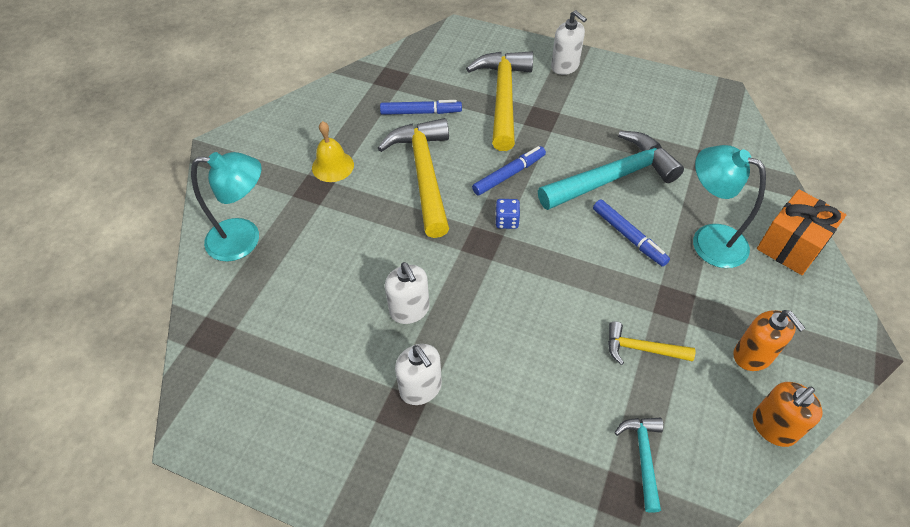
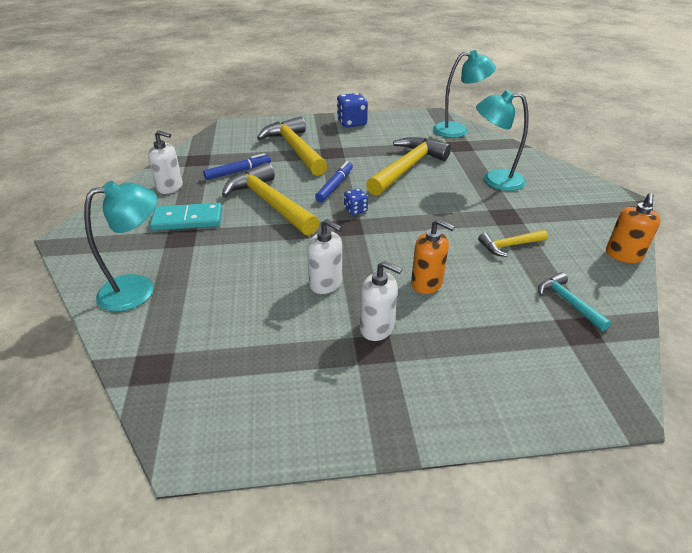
camera: 30 degrees left, 15 degrees down
yellow bell [312,121,354,182] -> turquoise domino [150,203,222,231]
turquoise hammer [538,131,684,210] -> yellow hammer [366,137,451,196]
white soap dispenser [551,10,587,75] -> white soap dispenser moved to [148,130,183,194]
blue marker [593,200,670,267] -> none
orange soap dispenser [733,310,806,371] -> orange soap dispenser moved to [411,219,455,294]
orange gift [757,190,846,275] -> none
none -> blue dice [337,93,368,127]
none -> turquoise lamp [433,50,496,138]

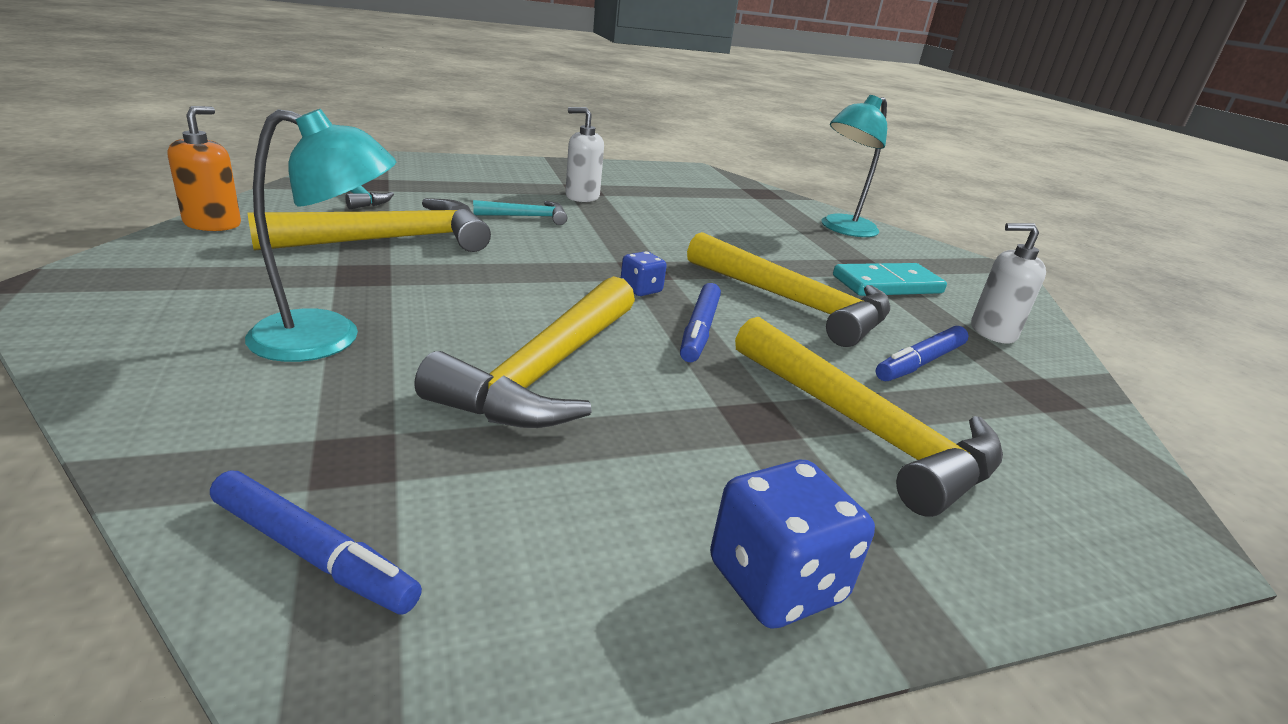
camera: 165 degrees right, 10 degrees down
white soap dispenser [307,219,342,294] -> none
orange soap dispenser [411,219,455,294] -> turquoise hammer [473,200,567,225]
turquoise lamp [433,50,496,138] -> blue marker [210,471,422,615]
yellow hammer [478,230,548,257] -> yellow hammer [247,198,491,252], size x2.02

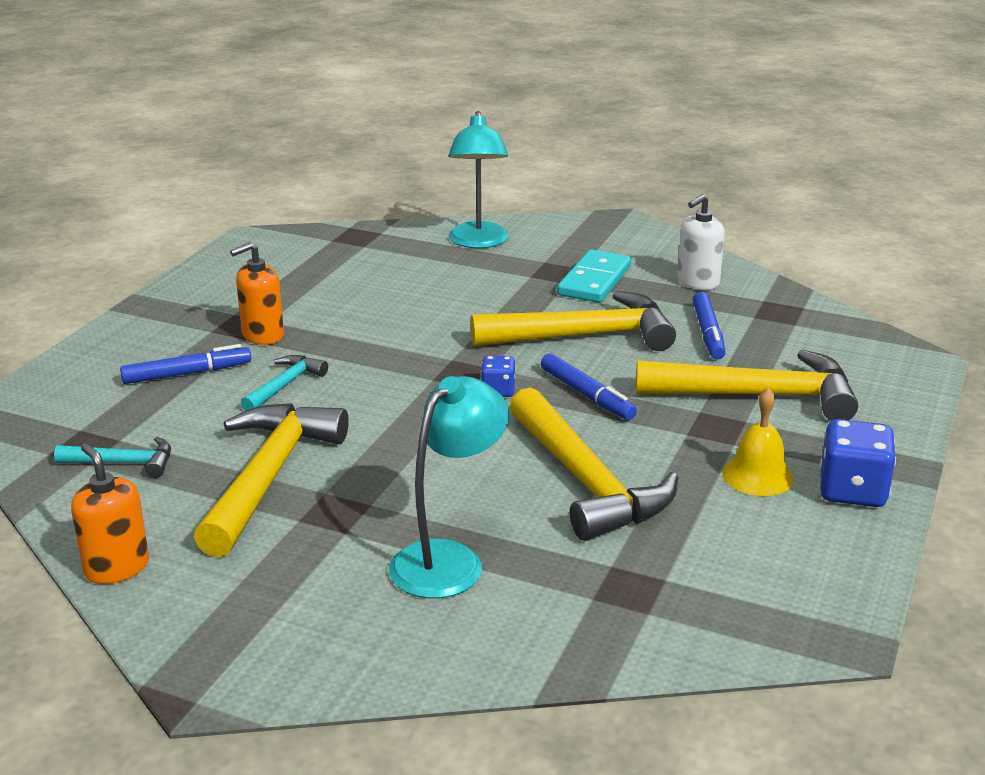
camera: 45 degrees left, 0 degrees up
blue marker [210,471,422,615] -> blue marker moved to [120,344,251,384]
white soap dispenser [565,107,604,202] -> orange soap dispenser [230,242,284,345]
none -> yellow bell [722,388,794,496]

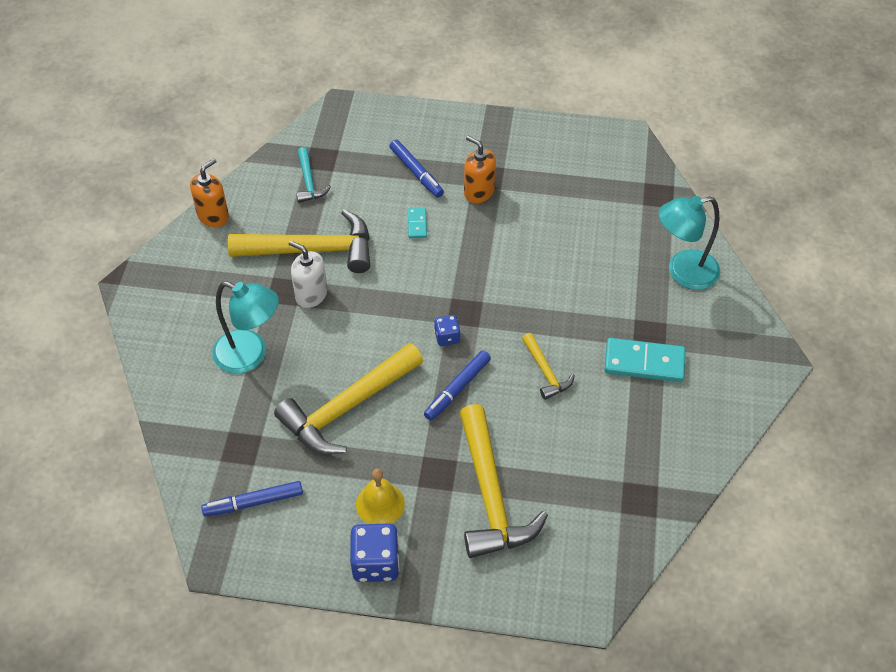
camera: 75 degrees right, 25 degrees up
turquoise hammer [241,355,328,411] -> turquoise domino [408,208,427,238]
yellow hammer [471,291,676,351] -> yellow hammer [522,333,575,400], size x0.50
white soap dispenser [677,194,725,290] -> white soap dispenser moved to [289,241,327,308]
blue marker [693,292,726,360] -> blue marker moved to [201,481,303,517]

